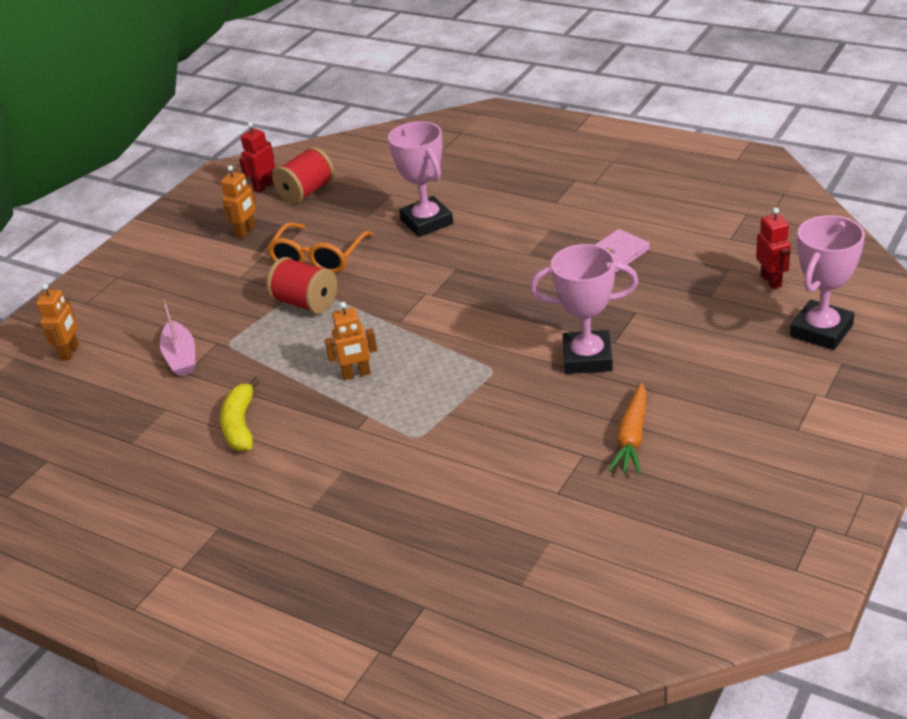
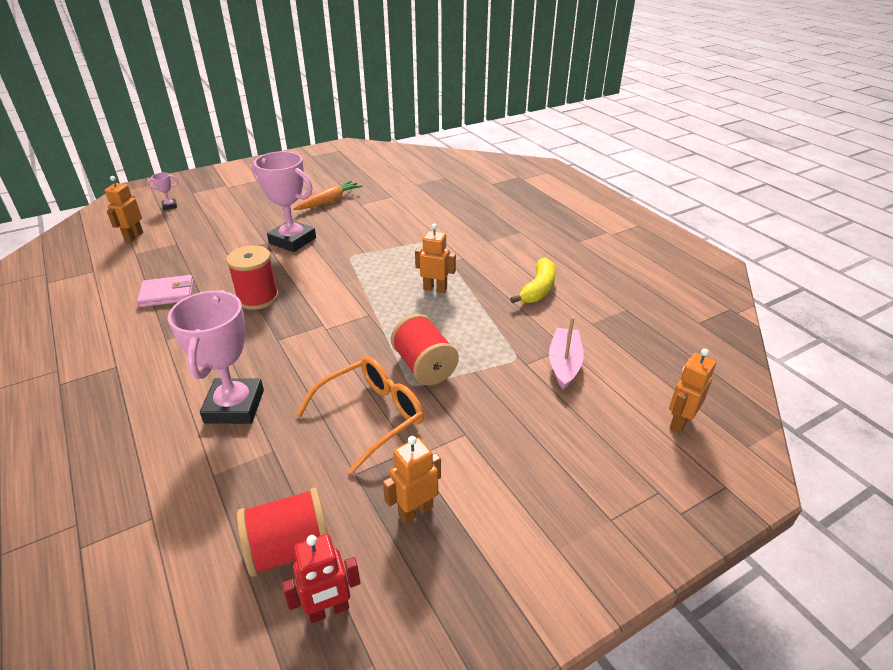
camera: 155 degrees left, 0 degrees up
red robot [756,207,791,289] -> orange robot [105,176,143,242]
pink trophy [790,215,865,350] -> pink trophy [147,172,178,210], size x0.42
none -> red spool [226,245,279,310]

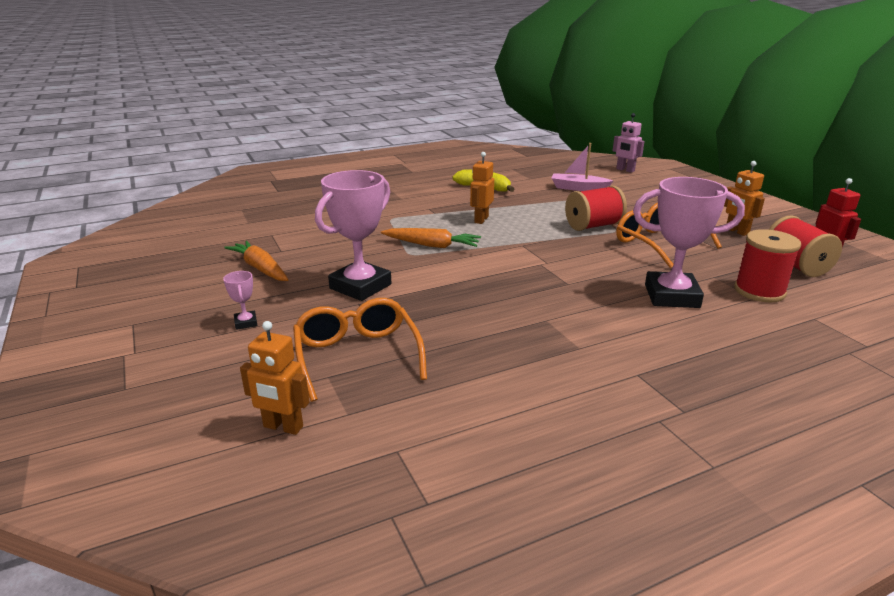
camera: 85 degrees left, 10 degrees down
pink wallet [137,275,193,307] -> none
pink trophy [147,172,178,210] -> pink trophy moved to [223,271,257,330]
red spool [226,245,279,310] -> red spool moved to [734,229,801,302]
orange robot [669,349,716,433] -> pink robot [613,113,645,173]
none -> orange glasses [293,298,427,402]
none -> orange carrot [381,228,481,248]

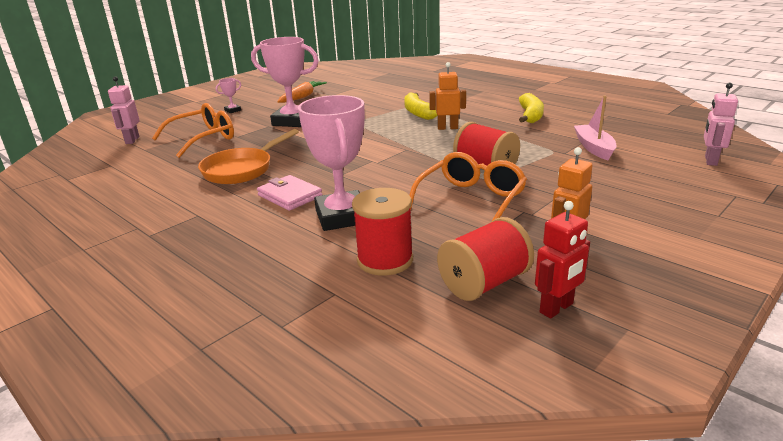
camera: 70 degrees right, 0 degrees up
orange robot [240,321,309,435] -> pink robot [108,76,140,144]
orange carrot [381,228,481,248] -> none
none -> orange pan [198,129,299,184]
none -> pink wallet [257,175,322,211]
none -> yellow banana [404,92,437,120]

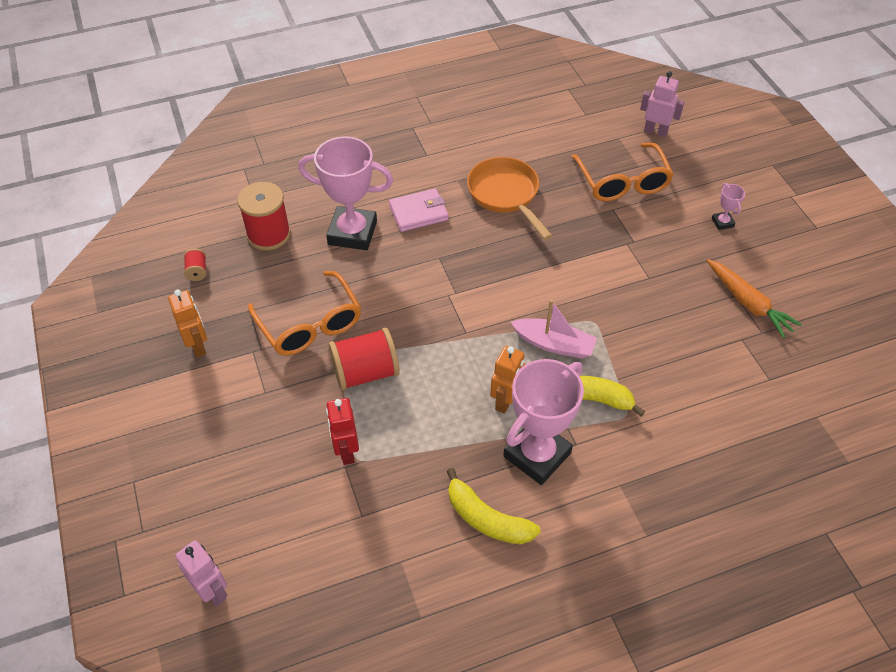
camera: 115 degrees right, 25 degrees up
pink trophy [251,37,319,127] -> pink trophy moved to [503,359,584,485]
red spool [437,217,534,301] -> red spool [184,248,206,281], size x0.47
red robot [535,201,590,319] -> red robot moved to [326,398,359,465]
pink boat [574,96,617,160] -> pink boat moved to [511,299,597,359]

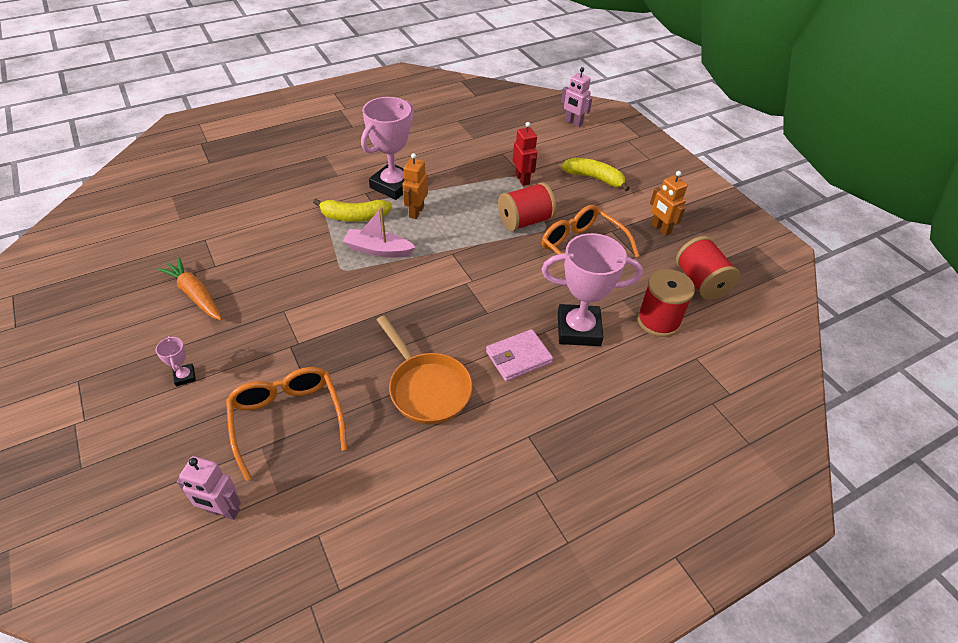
camera: 170 degrees right, 5 degrees down
red spool [184,248,206,281] -> red spool [676,236,740,300], size x2.14
yellow banana [447,468,541,544] -> yellow banana moved to [561,158,630,191]

